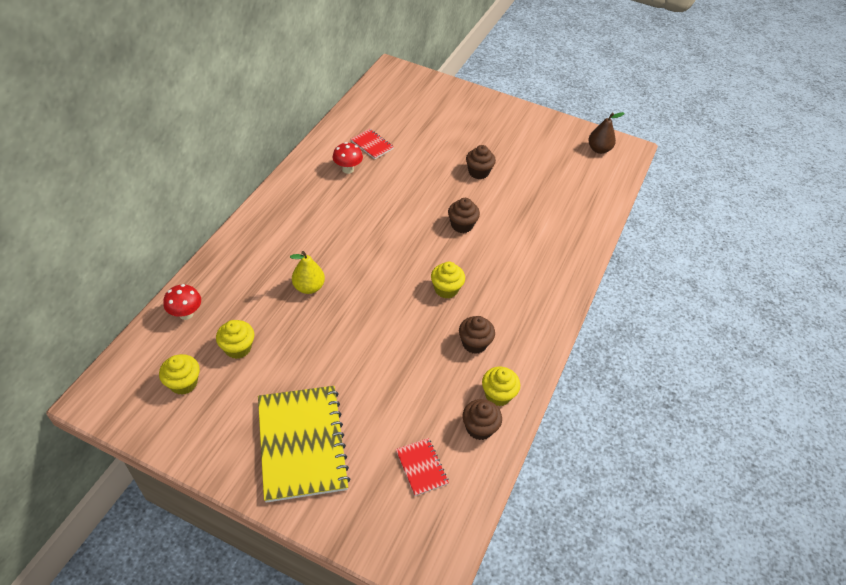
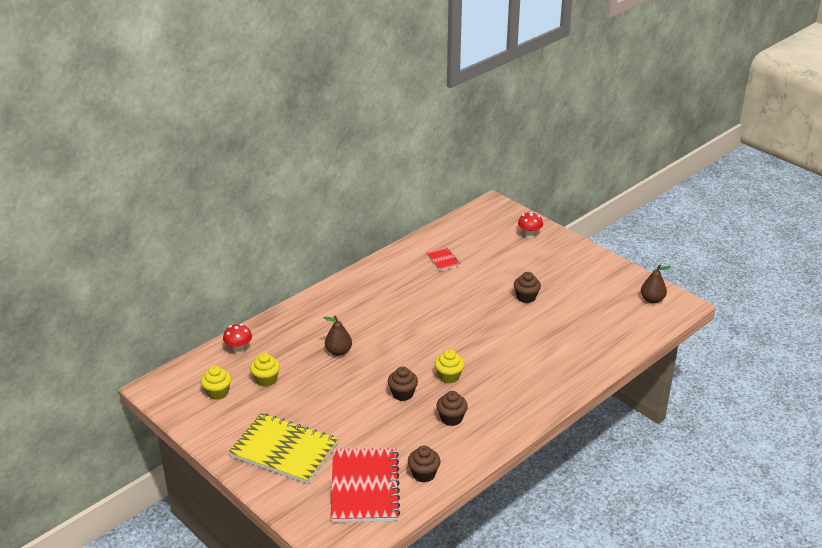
camera: 25 degrees right, 15 degrees down
yellow notebook [258,386,350,503] -> yellow notebook turned 75 degrees counterclockwise [228,413,338,484]
yellow pear [290,251,325,294] -> brown pear [323,316,352,356]
red mushroom [333,142,363,174] -> red mushroom moved to [518,212,543,238]
red notebook [396,438,449,496] -> red notebook [330,448,400,522], size x2.20
brown cupcake [448,198,480,233] -> brown cupcake moved to [388,367,418,401]
yellow cupcake [482,367,520,406] -> none

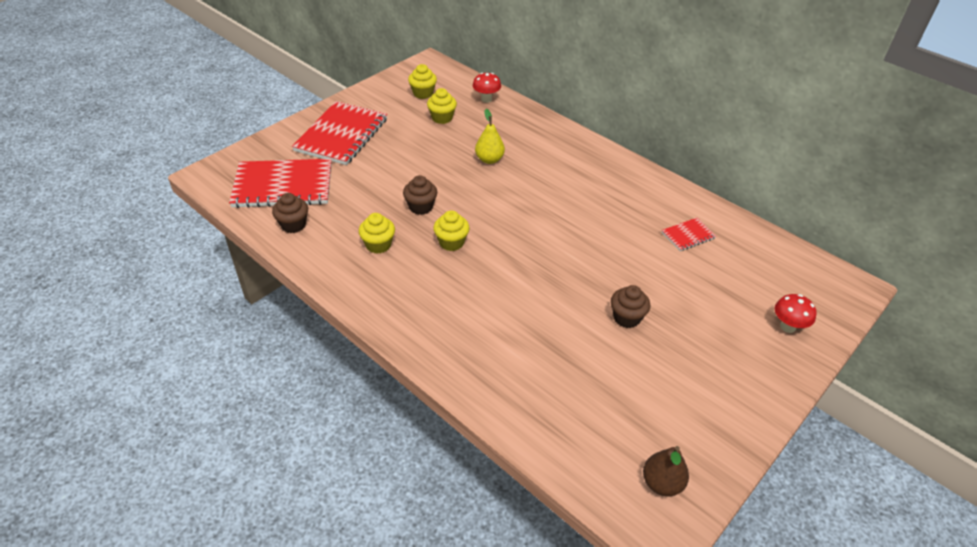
camera: 85 degrees right, 10 degrees up
yellow notebook [228,413,338,484] -> red notebook [292,101,387,165]
brown pear [323,316,352,356] -> yellow pear [475,109,505,164]
brown cupcake [436,391,468,426] -> yellow cupcake [359,213,395,254]

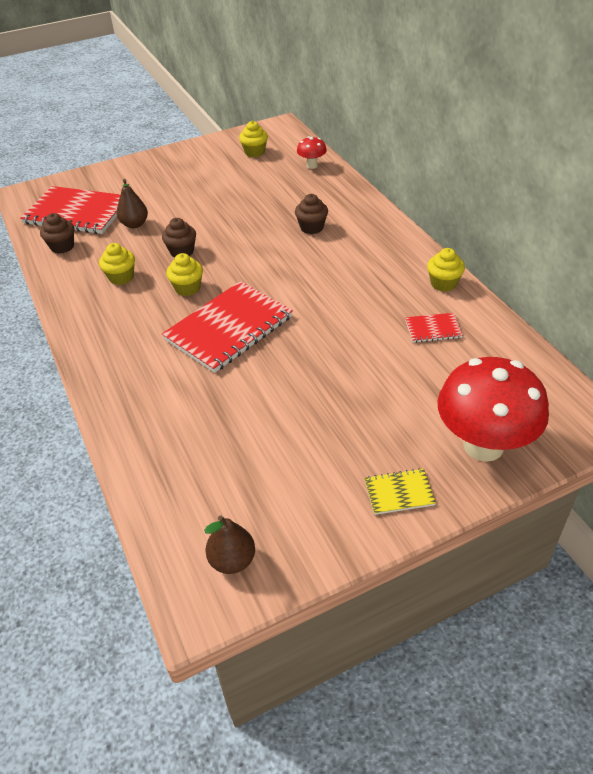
camera: 25 degrees right, 0 degrees up
red notebook [292,101,387,165] -> red notebook moved to [162,281,293,373]
yellow cupcake [427,88,457,124] -> yellow cupcake moved to [427,248,465,292]
yellow pear [475,109,505,164] -> none
brown cupcake [611,285,650,328] -> brown cupcake moved to [295,194,328,234]
red mushroom [775,294,817,333] -> red mushroom [438,357,549,462], size x2.22
none -> brown pear [117,179,148,228]
none -> yellow notebook [364,468,436,515]

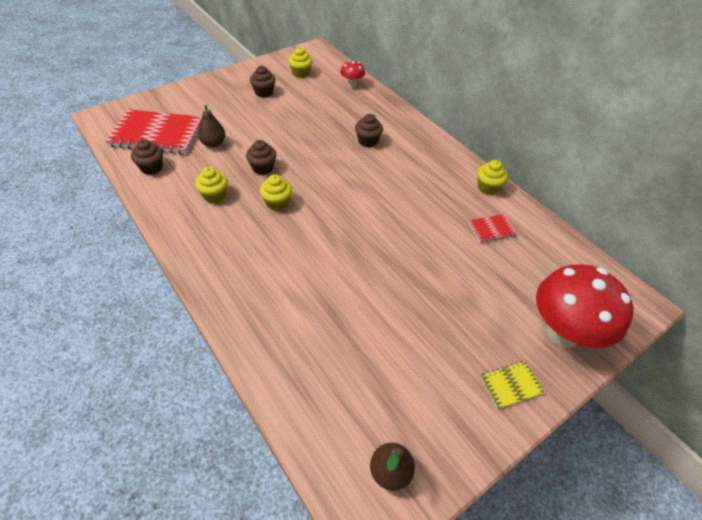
camera: 15 degrees left, 5 degrees up
red notebook [162,281,293,373] -> none
none -> brown cupcake [250,66,276,98]

